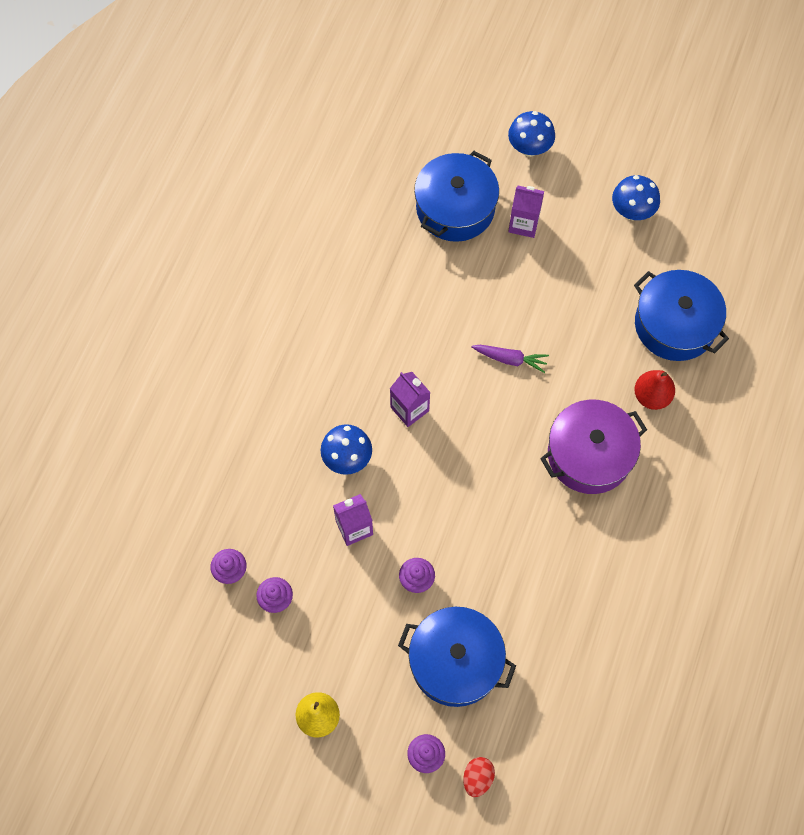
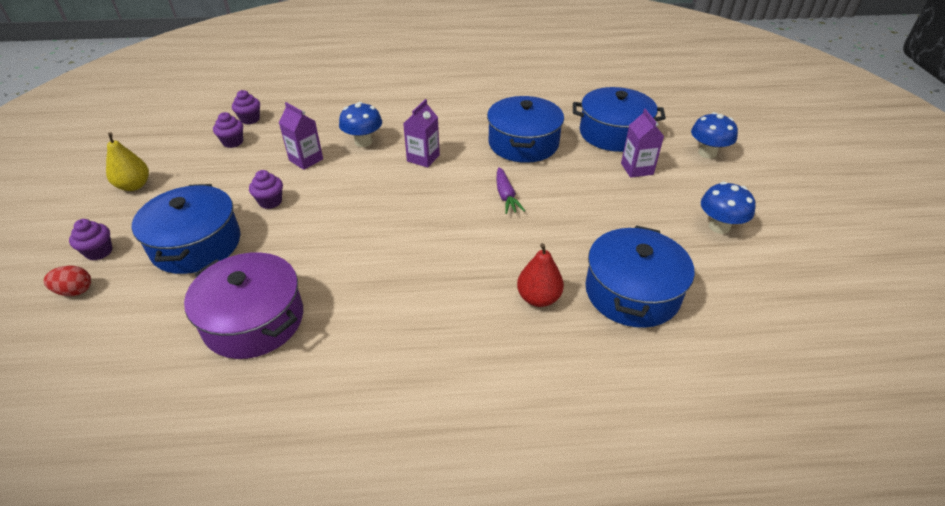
camera: 65 degrees right, 25 degrees down
purple pot [540,400,647,494] -> purple pot moved to [184,252,303,359]
none -> blue pot [487,96,564,163]

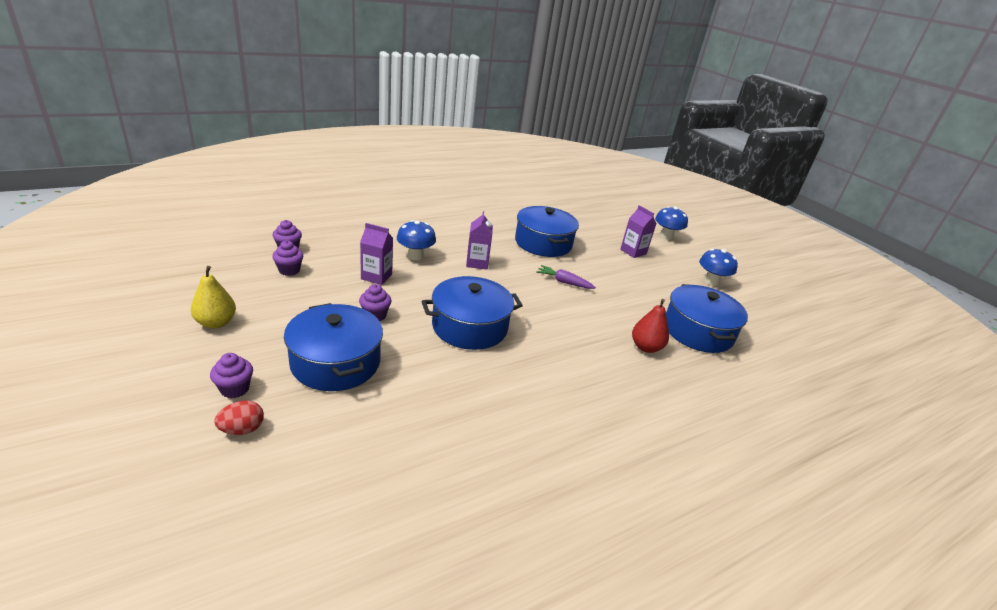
camera: 30 degrees left, 10 degrees down
purple pot [184,252,303,359] -> none
purple carrot [496,167,525,214] -> purple carrot turned 150 degrees clockwise [536,265,596,289]
blue pot [573,87,666,152] -> blue pot moved to [422,276,523,350]

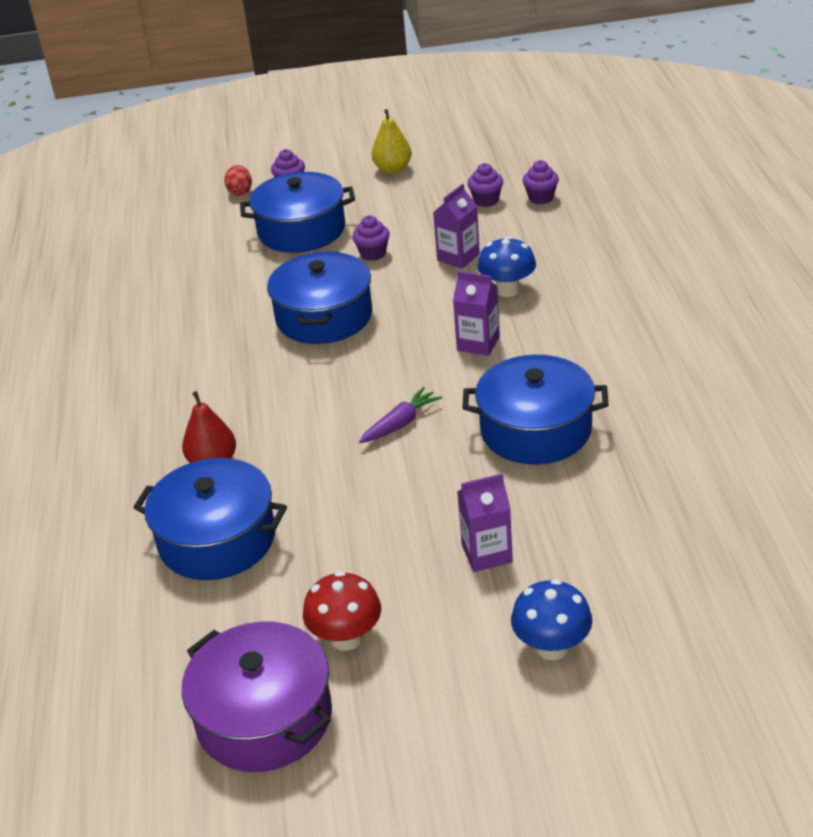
camera: 120 degrees right, 5 degrees up
blue mushroom [699,249,738,286] -> red mushroom [303,571,381,651]
none -> purple pot [182,622,332,772]

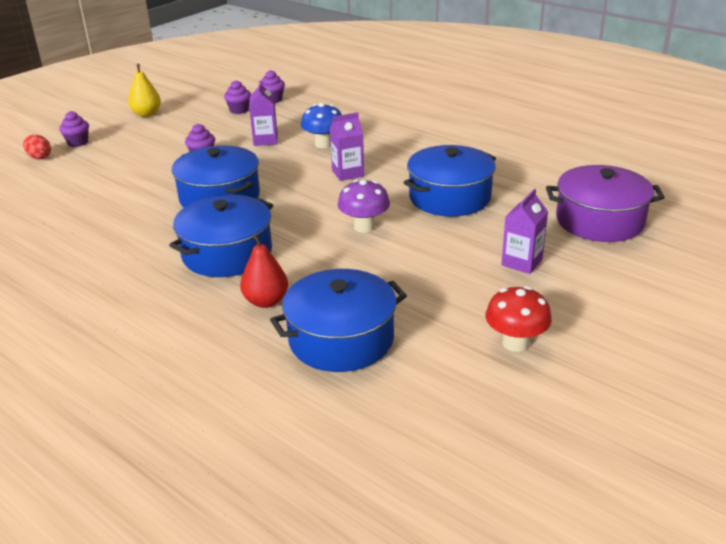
camera: 45 degrees left, 5 degrees down
purple pot [182,622,332,772] -> purple pot moved to [546,165,665,242]
blue pot [240,172,355,253] -> blue pot moved to [169,195,273,277]
purple carrot [359,387,442,443] -> purple mushroom [338,179,390,233]
blue mushroom [511,579,592,660] -> none

